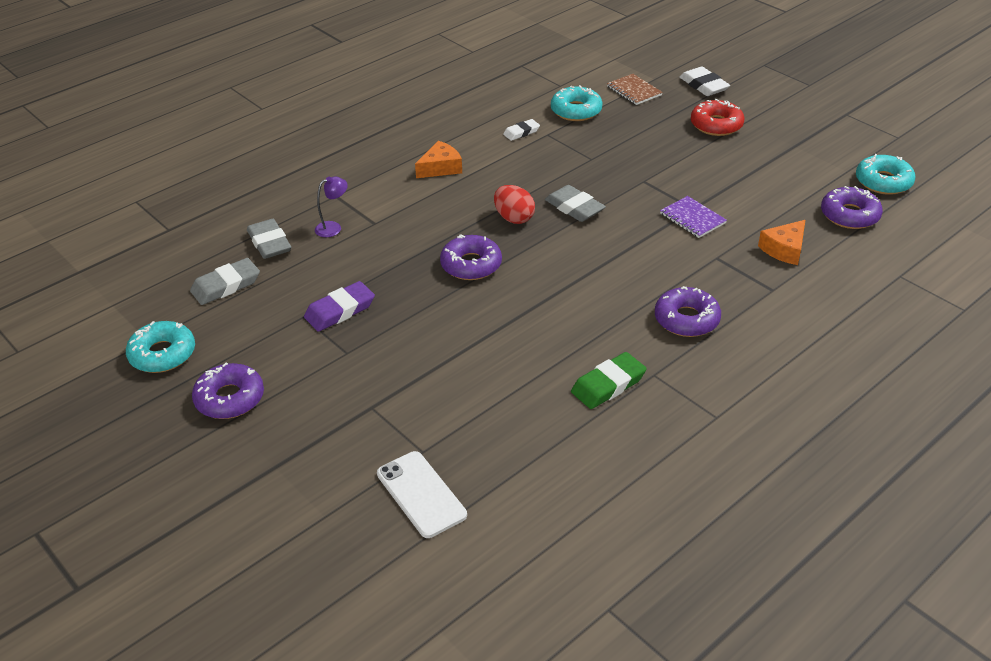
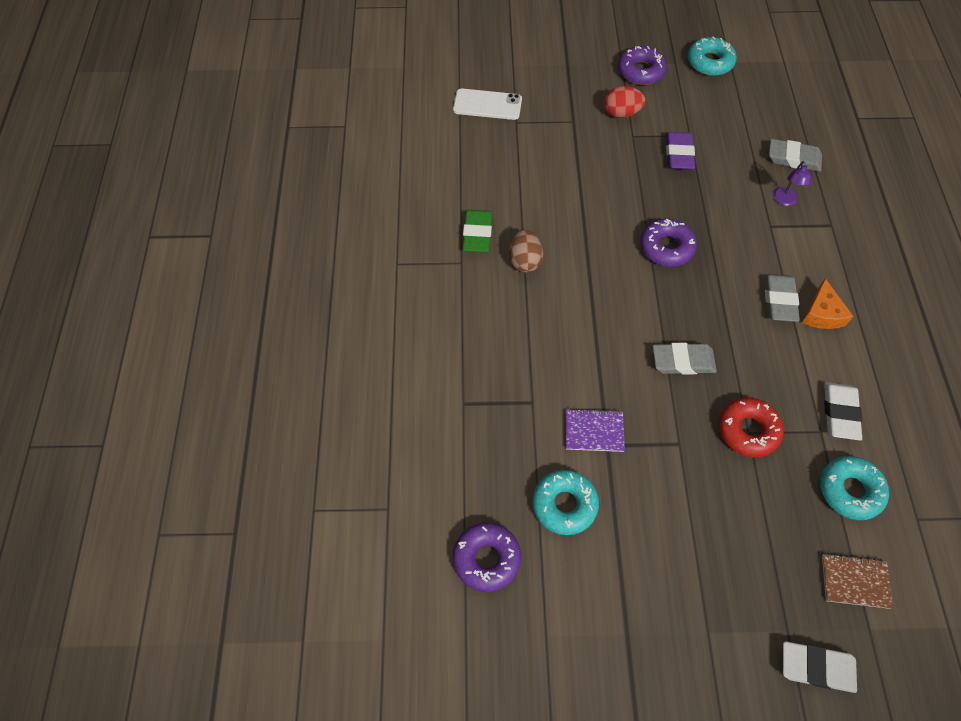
camera: 130 degrees right, 20 degrees up
grey eraser [190,258,260,305] -> grey eraser moved to [764,274,800,322]
red egg [494,185,535,224] -> red egg moved to [604,86,645,118]
white eraser [503,119,540,141] -> white eraser [824,382,862,440], size x1.60
purple donut [655,286,721,337] -> none
red donut [691,99,744,136] -> red donut moved to [719,398,784,457]
orange cheese [758,220,805,265] -> none
turquoise donut [856,154,915,195] -> turquoise donut moved to [532,470,599,535]
none -> brown egg [509,229,543,273]

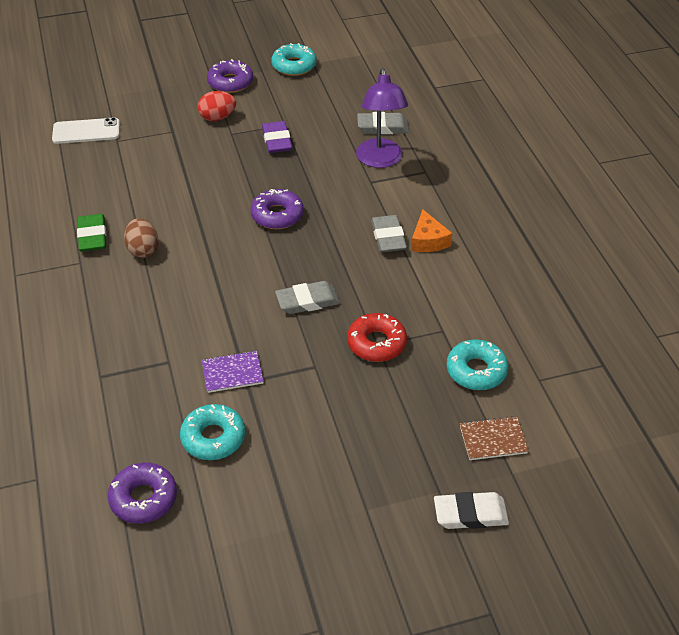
camera: 15 degrees left, 15 degrees down
purple lamp [773,161,812,206] -> purple lamp [356,68,408,168], size x2.08
white eraser [824,382,862,440] -> none

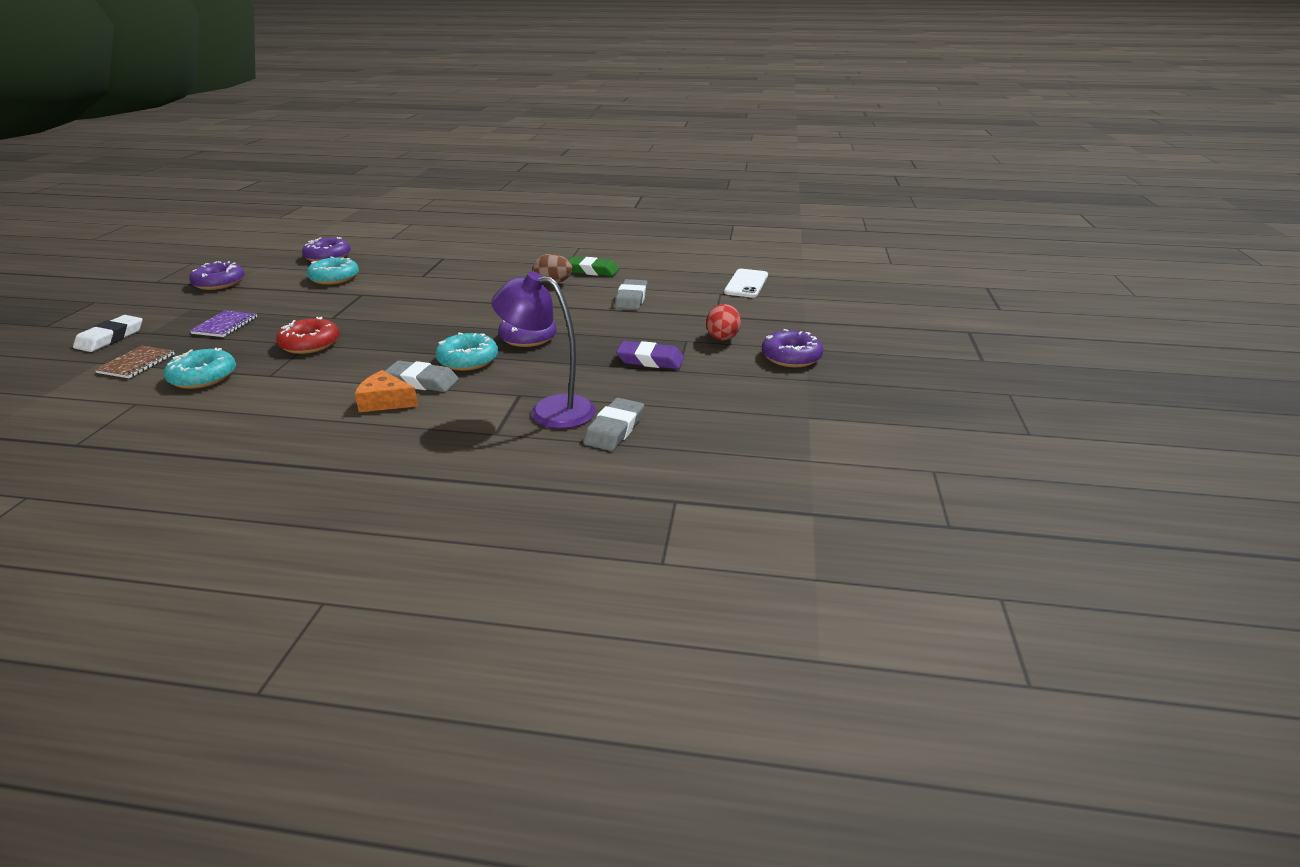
camera: 115 degrees right, 15 degrees down
purple notebook [202,350,264,393] -> purple notebook moved to [189,310,257,337]
turquoise donut [271,43,317,76] -> turquoise donut moved to [435,333,498,371]
grey eraser [275,281,340,314] -> grey eraser moved to [615,279,648,310]
none -> purple donut [189,261,245,290]

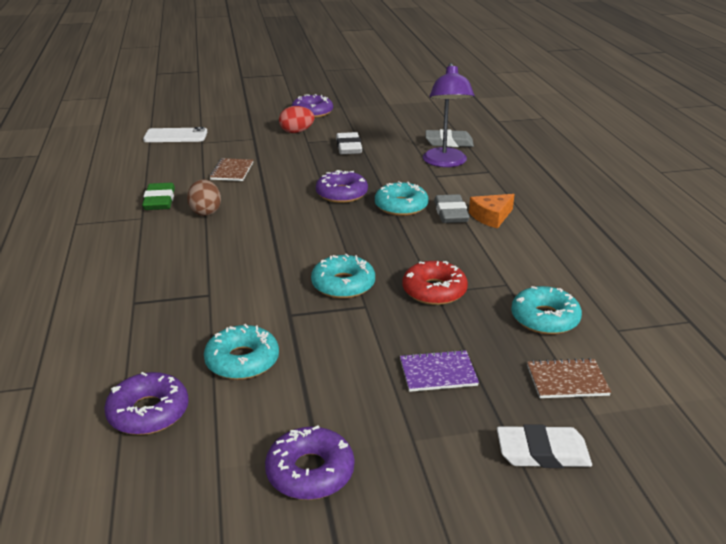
camera: 110 degrees left, 0 degrees up
orange cheese [355,370,418,412] -> orange cheese turned 60 degrees clockwise [469,194,515,229]
grey eraser [615,279,648,310] -> brown notebook [210,158,253,181]
purple eraser [616,341,684,369] -> white eraser [336,132,362,154]
none -> turquoise donut [311,254,375,299]

